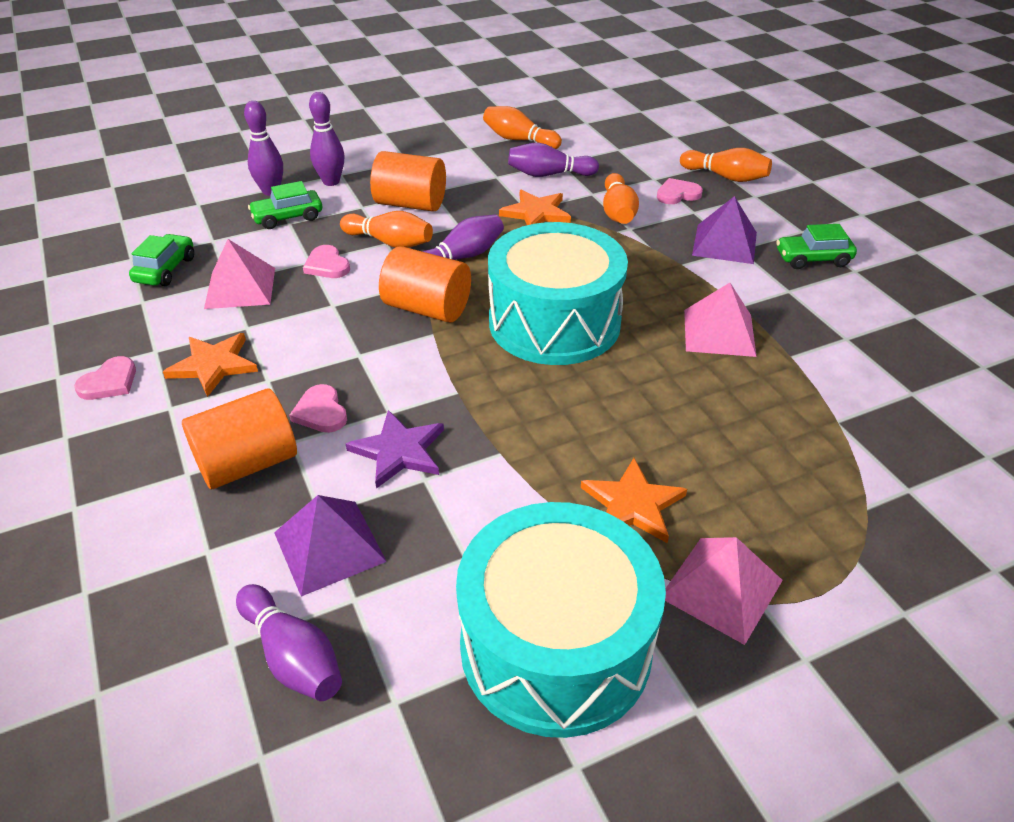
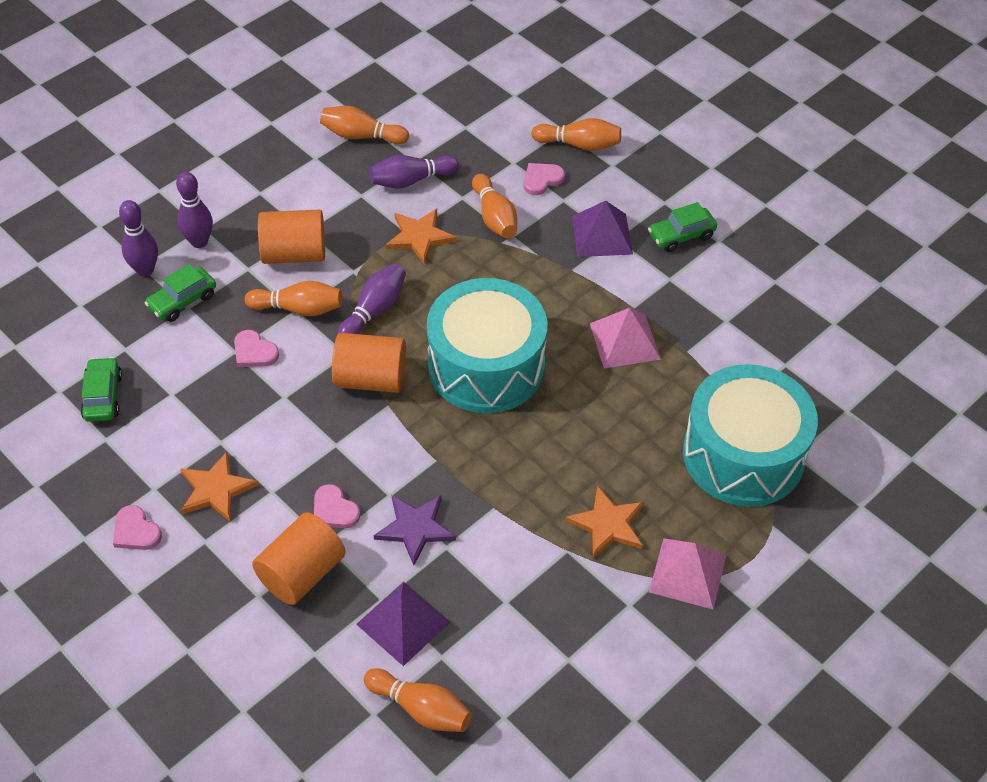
camera: 20 degrees left, 10 degrees up
pink heart [74,356,136,400] -> pink heart turned 120 degrees clockwise [113,505,162,550]
pink pyramid [204,239,275,309] -> none
purple bowling pin [236,584,342,701] -> orange bowling pin [364,668,472,732]
turquoise drum [456,502,666,738] -> turquoise drum moved to [683,364,818,507]

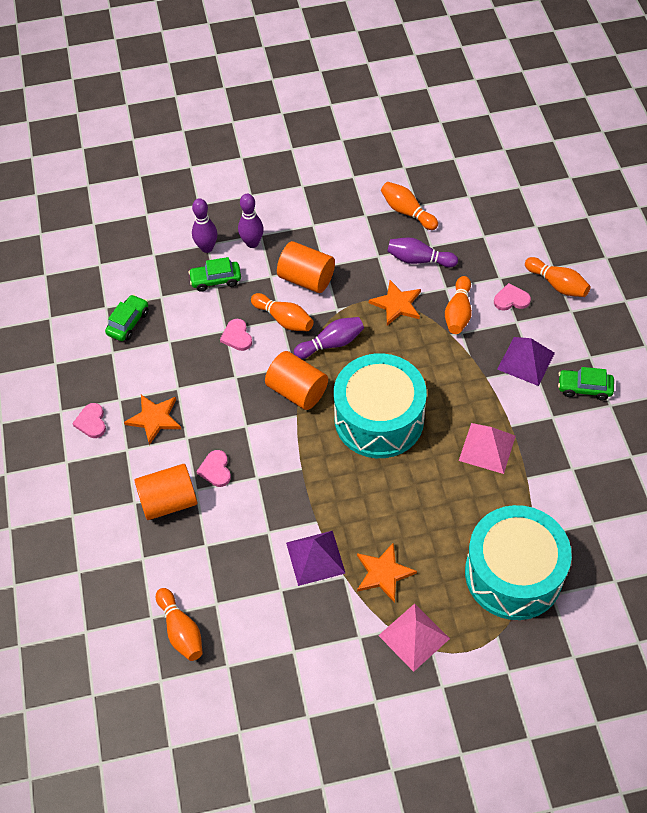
camera: 35 degrees right, 5 degrees up
purple pyramid [356,582,450,666] -> purple pyramid moved to [286,531,345,586]
purple star [374,495,456,565] -> none

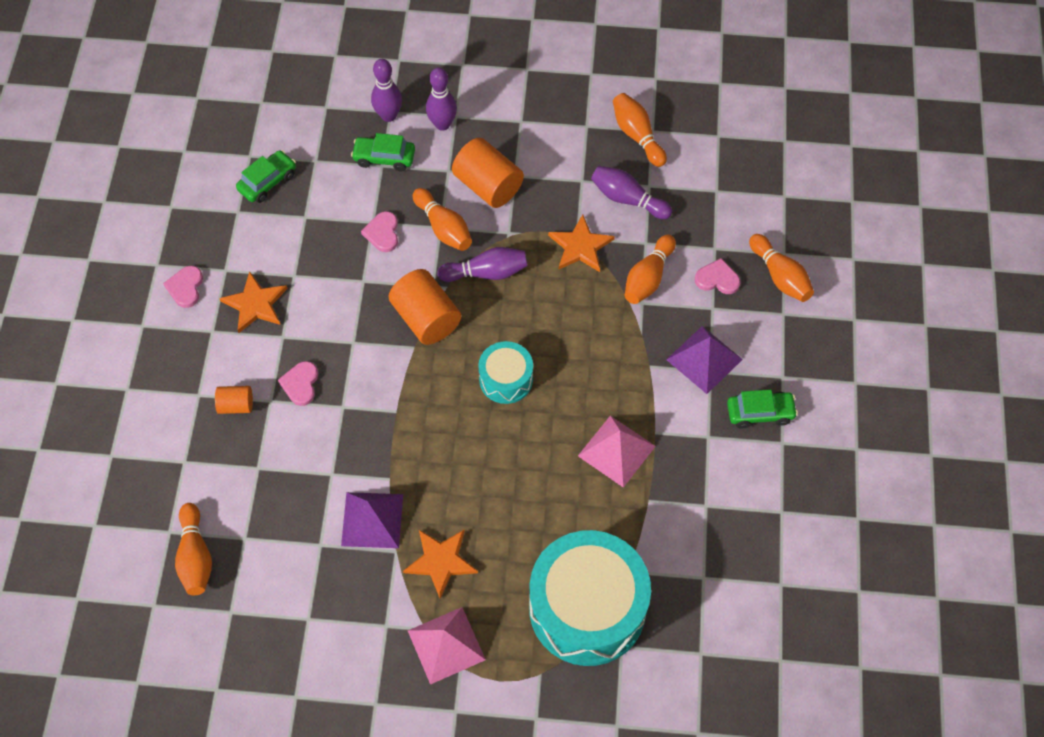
camera: 15 degrees right, 5 degrees up
orange cylinder [135,464,197,520] -> orange cylinder [215,386,253,414], size x0.54
turquoise drum [334,353,427,458] -> turquoise drum [478,341,533,404], size x0.50
green car [558,367,614,400] -> green car turned 150 degrees clockwise [727,389,798,428]

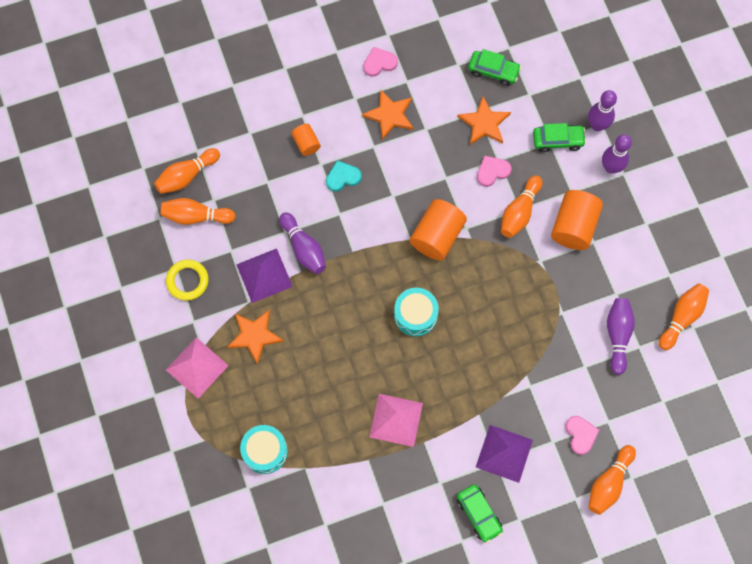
camera: 65 degrees right, 10 degrees up
pink heart [278,361,318,406] -> turquoise heart [326,160,362,191]
green car [351,133,415,171] -> green car turned 105 degrees clockwise [533,123,586,152]
purple bowling pin [437,247,527,282] -> purple bowling pin moved to [279,212,326,274]
turquoise drum [529,530,651,666] -> turquoise drum [240,425,288,474], size x0.50
orange star [548,214,615,272] -> orange star moved to [457,97,511,145]
orange bowling pin [625,234,676,304] -> orange bowling pin moved to [161,198,236,225]
none -> yellow ring [166,260,209,301]

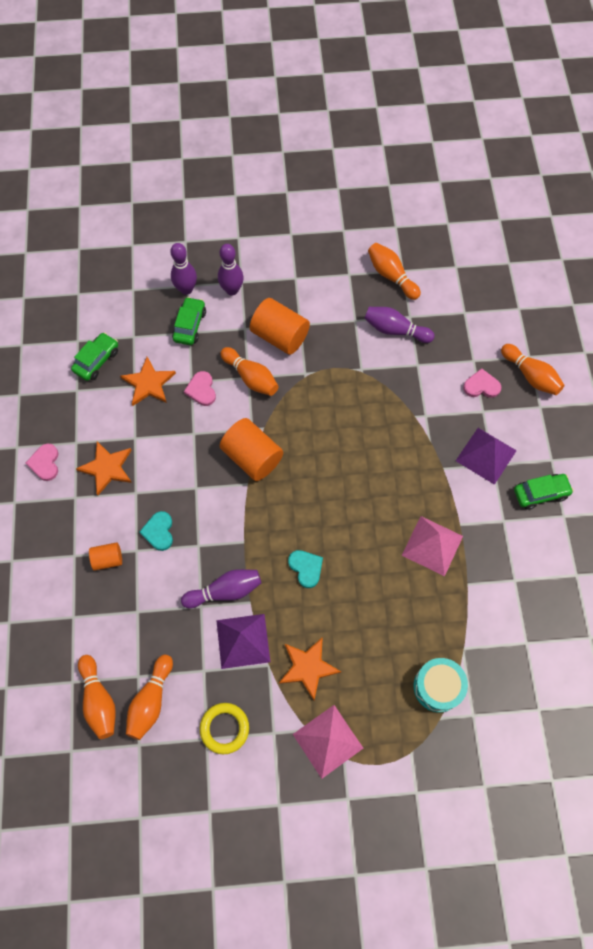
camera: 75 degrees left, 5 degrees down
turquoise drum [394,288,439,336] -> none
none -> turquoise heart [288,550,323,588]

